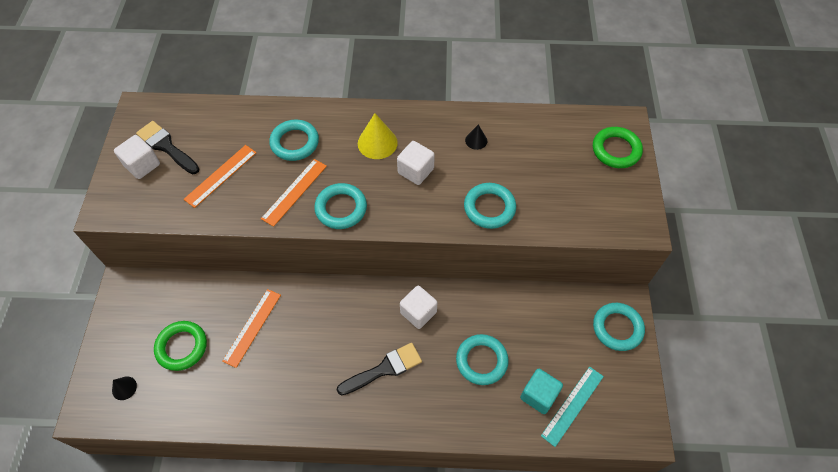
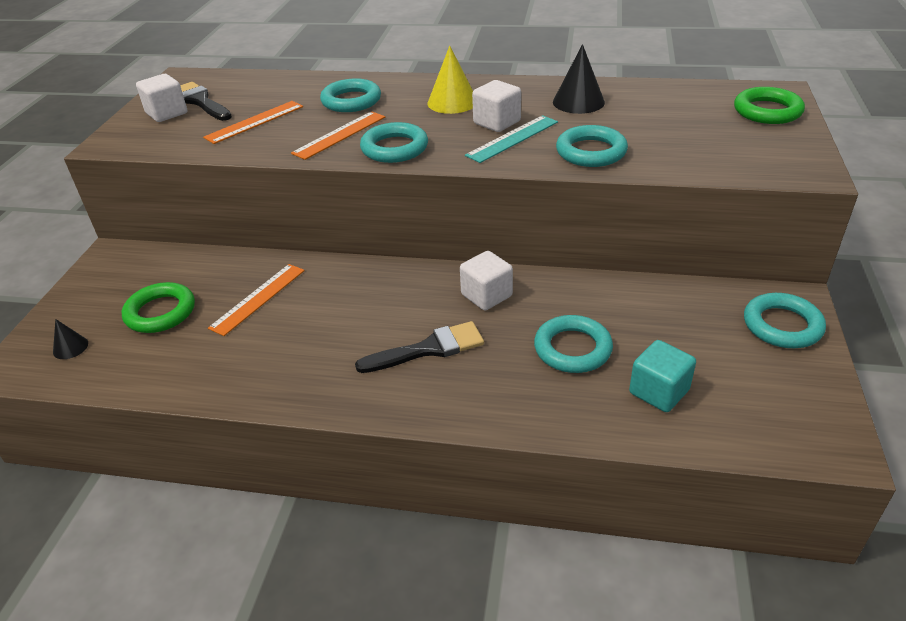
camera: 10 degrees right, 20 degrees down
black cone [465,124,487,150] -> black cone [553,44,605,114], size x1.80
turquoise ruler [541,366,604,447] -> turquoise ruler moved to [465,115,558,163]

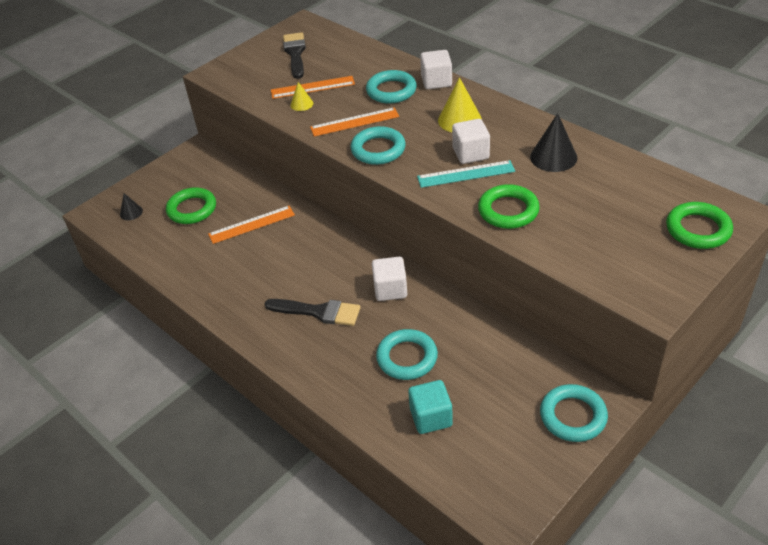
camera: 35 degrees right, 5 degrees up
white cube [136,74,187,122] -> white cube moved to [420,50,452,89]
turquoise ring [556,125,628,167] -> green ring [478,184,540,229]
none -> yellow cone [290,82,313,111]

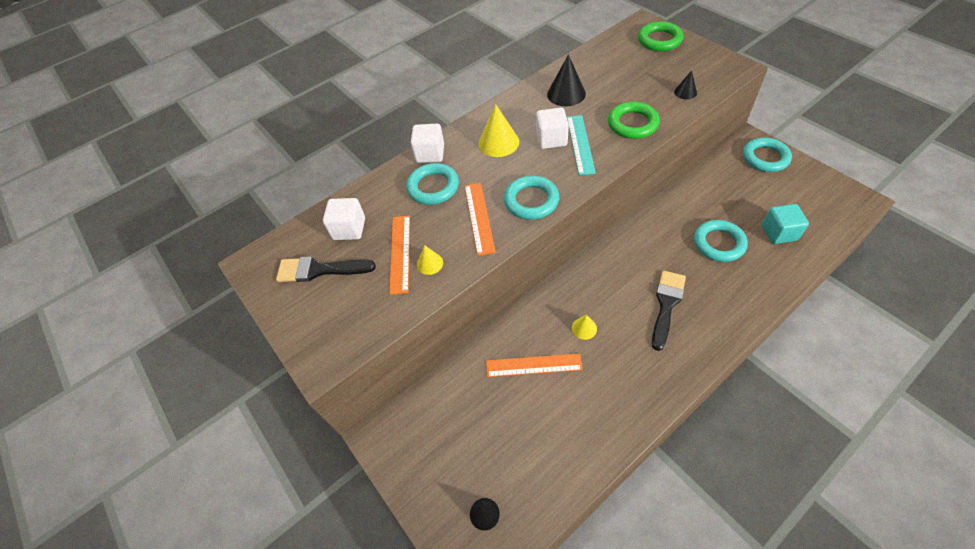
camera: 80 degrees left, 10 degrees up
green ring [166,187,216,224] -> none
orange ruler [208,206,295,244] -> orange ruler turned 75 degrees counterclockwise [486,353,583,377]
white cube [372,257,407,301] -> white cube moved to [323,198,365,240]
none -> yellow cone [572,314,597,340]
none -> black cone [674,70,697,99]

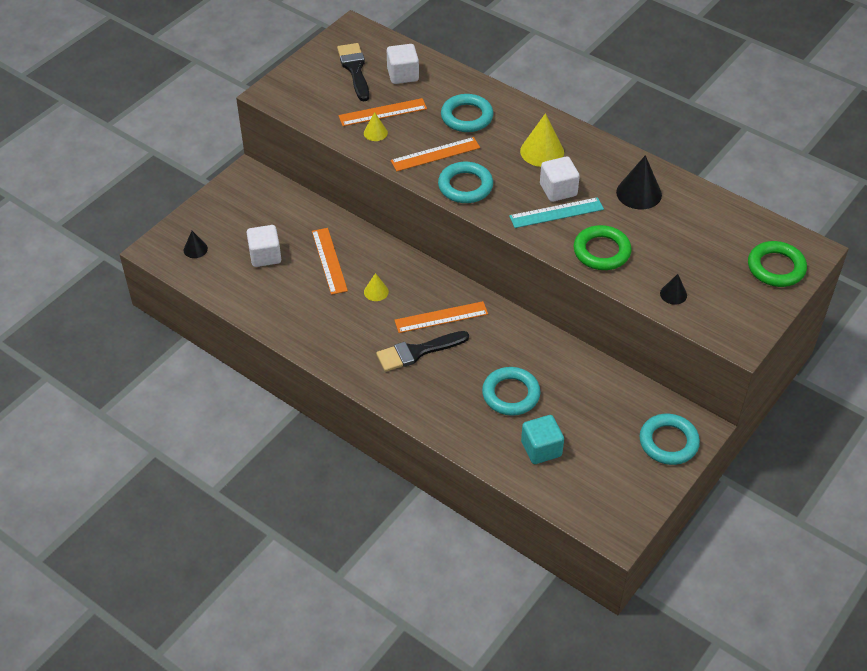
camera: 70 degrees right, 5 degrees down
white cube [411,124,444,163] -> white cube moved to [246,225,281,267]
black brush [652,271,686,351] -> black brush turned 150 degrees clockwise [376,331,469,372]
none -> orange ruler [394,301,488,333]

